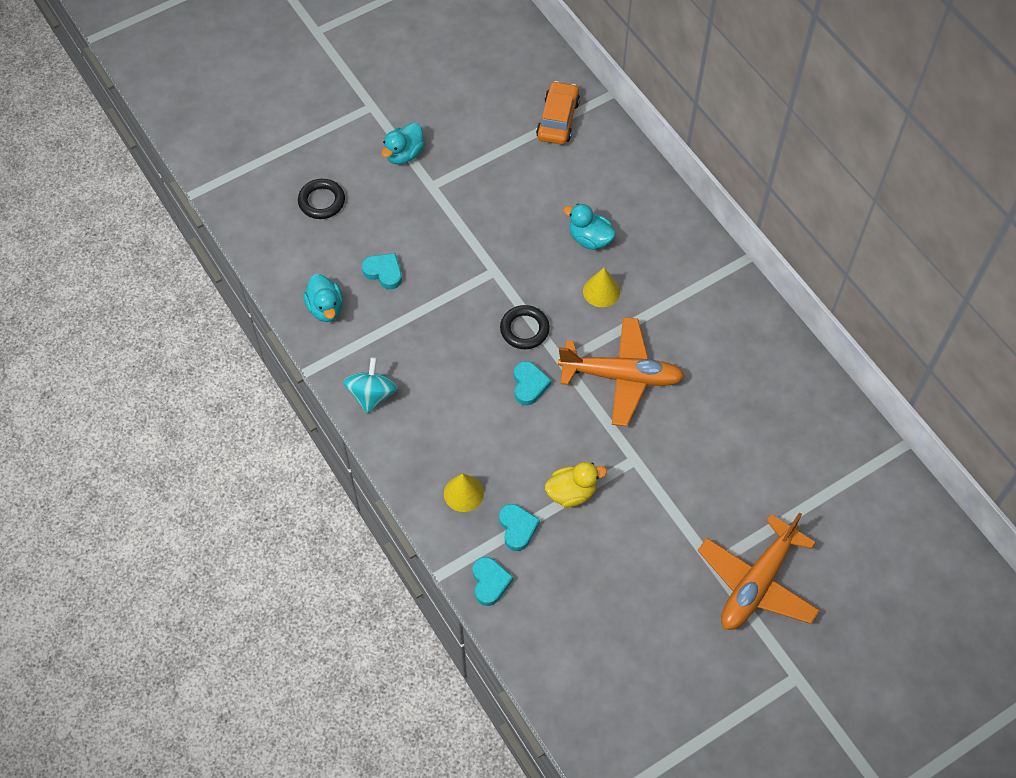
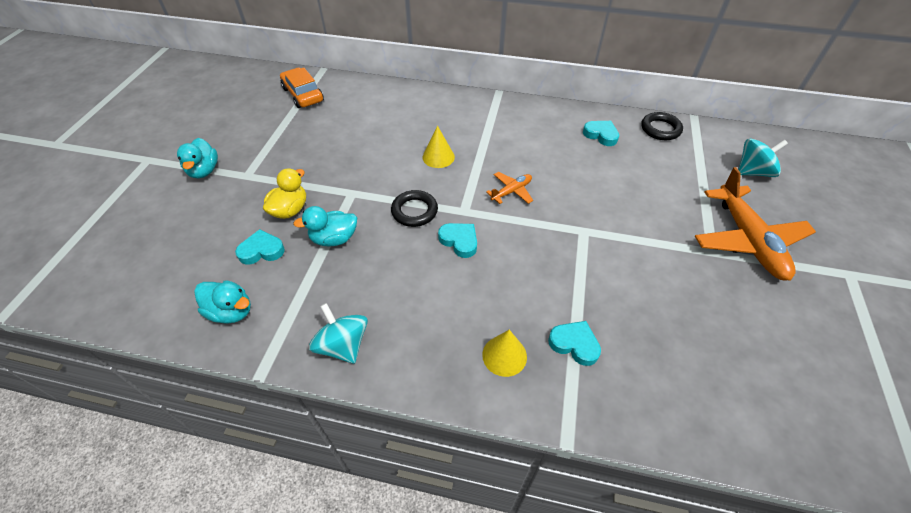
camera: 45 degrees left, 10 degrees down
black ring [298,179,345,219] -> black ring moved to [641,112,683,140]
turquoise heart [473,557,513,606] -> turquoise heart moved to [583,121,619,146]
yellow duck [545,462,607,508] -> yellow duck moved to [263,168,306,219]
orange plane [558,317,685,426] -> orange plane [486,172,533,204], size x0.47
turquoise duck [563,204,616,250] -> turquoise duck moved to [293,206,357,247]
none -> turquoise spinning top [738,139,788,177]

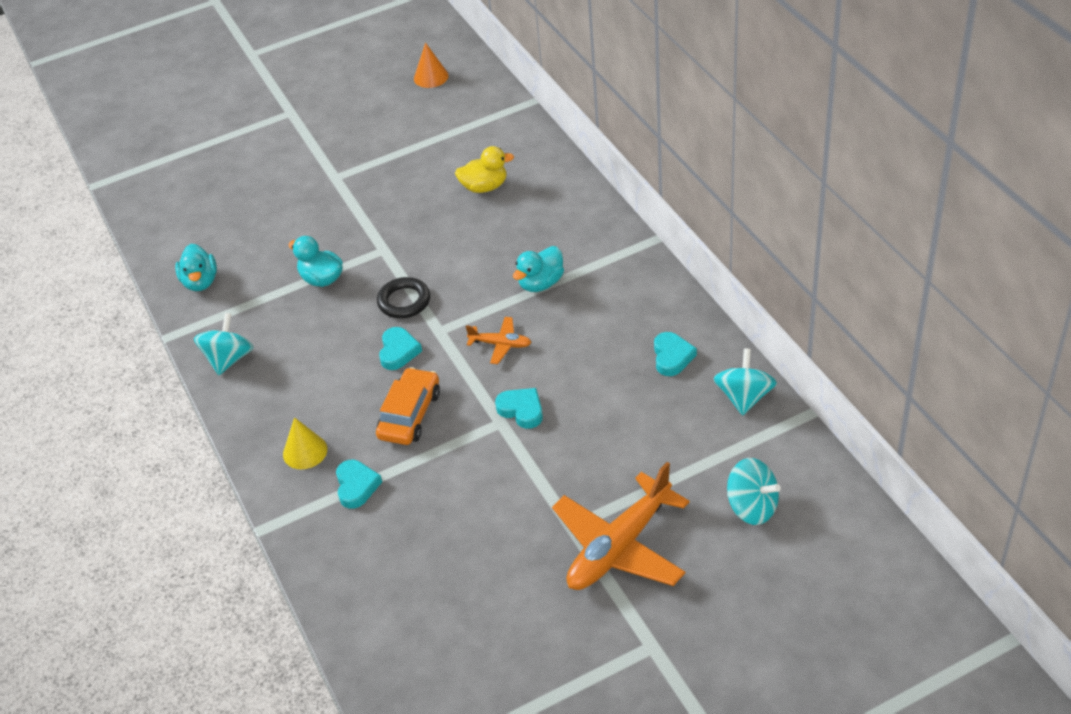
camera: 55 degrees right, 5 degrees down
turquoise duck [177,138,218,178] -> turquoise duck moved to [513,246,564,292]
turquoise heart [235,229,285,265] -> turquoise heart moved to [495,388,543,429]
yellow duck [263,168,306,219] -> yellow duck moved to [455,146,514,193]
orange car [280,68,324,108] -> orange car moved to [376,367,440,445]
yellow cone [423,126,455,168] -> none
black ring [641,112,683,140] -> turquoise spinning top [713,348,777,416]
none -> orange cone [414,43,449,88]

